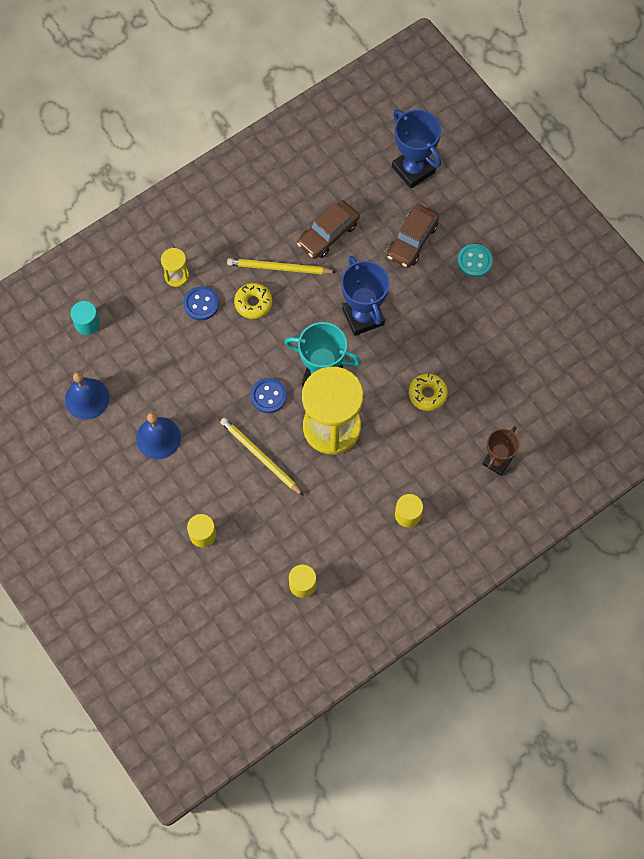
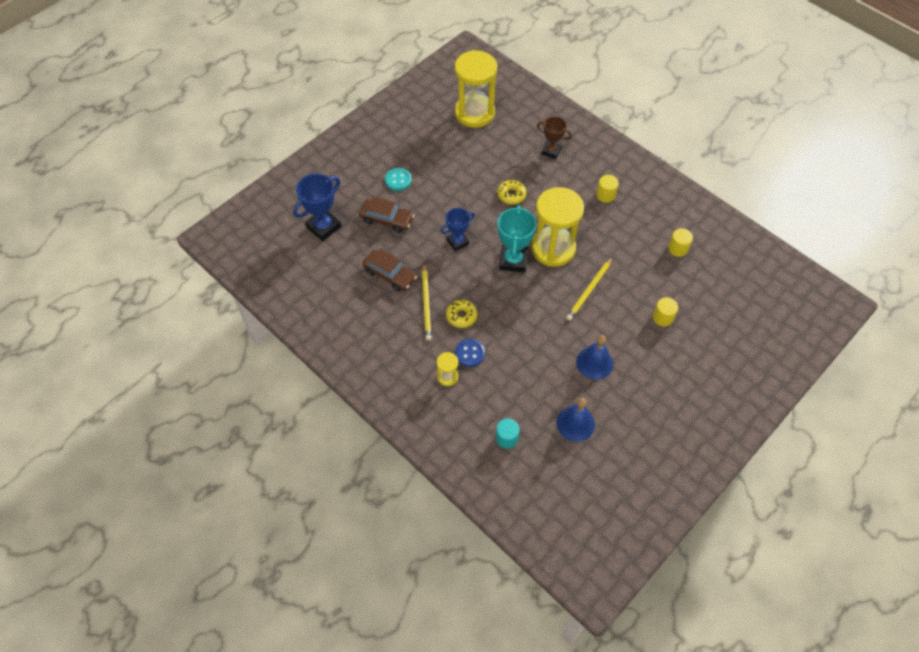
camera: 100 degrees left, 10 degrees down
blue button [251,378,287,413] -> none
blue trophy [341,256,390,336] -> blue trophy [441,208,475,251], size x0.66
none -> yellow hourglass [455,50,497,128]

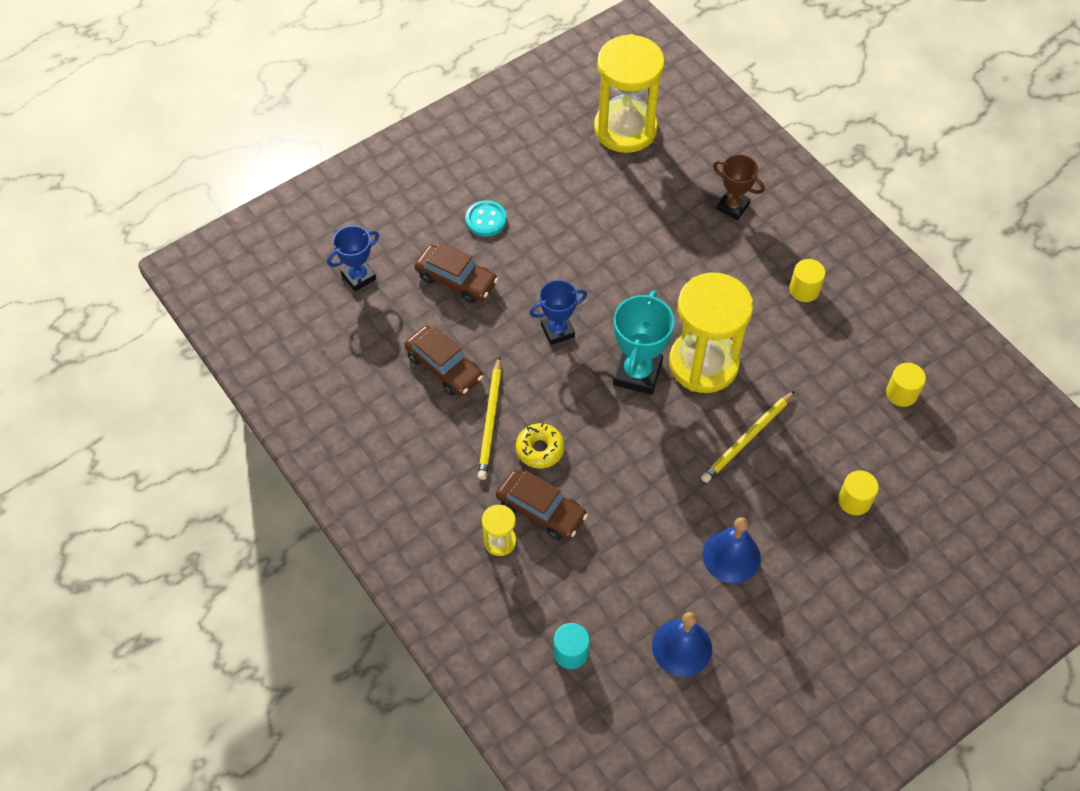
camera: 10 degrees right, 0 degrees up
blue trophy [293,174,341,241] -> blue trophy [327,225,379,291], size x0.66
blue button [455,339,485,367] -> brown car [496,470,588,540]
yellow donut [497,180,526,205] -> none

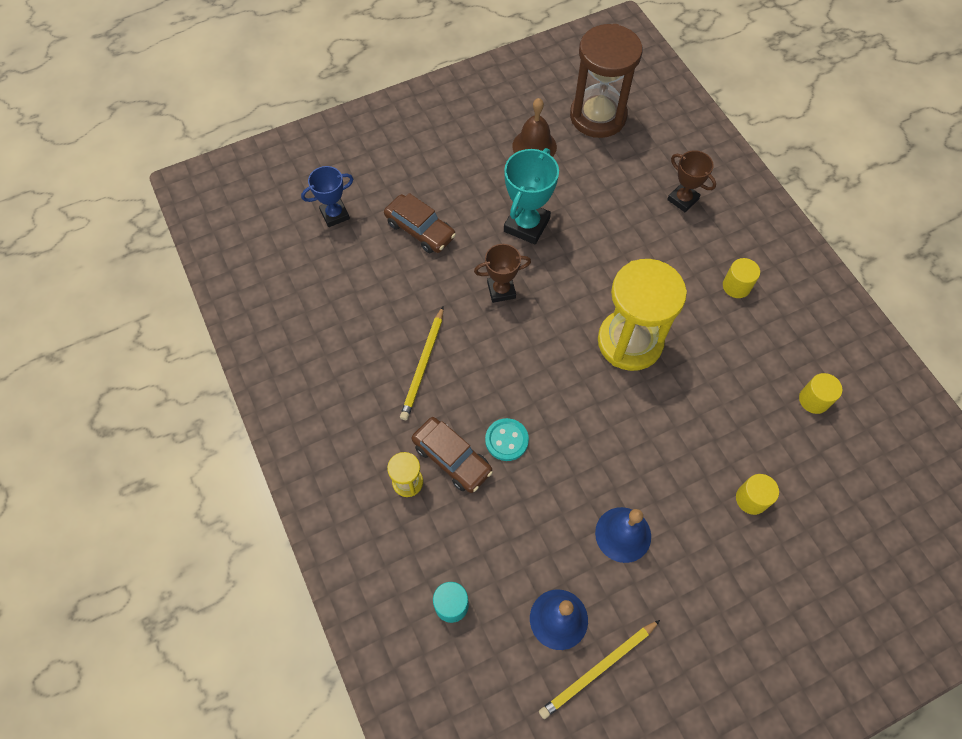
camera: 10 degrees right, 5 degrees up
brown car [404,325,483,396] -> none
turquoise button [466,200,507,237] -> turquoise button moved to [485,418,529,461]
yellow donut [516,423,565,469] -> none
blue trophy [529,280,587,345] -> brown trophy [474,244,531,303]
yellow hourglass [594,34,665,153] -> brown hourglass [570,24,642,138]
turquoise trophy [613,290,674,395] -> turquoise trophy moved to [504,148,559,245]
yellow pencil [701,391,795,483] -> yellow pencil moved to [539,620,660,719]
none -> brown bell [512,98,557,157]

